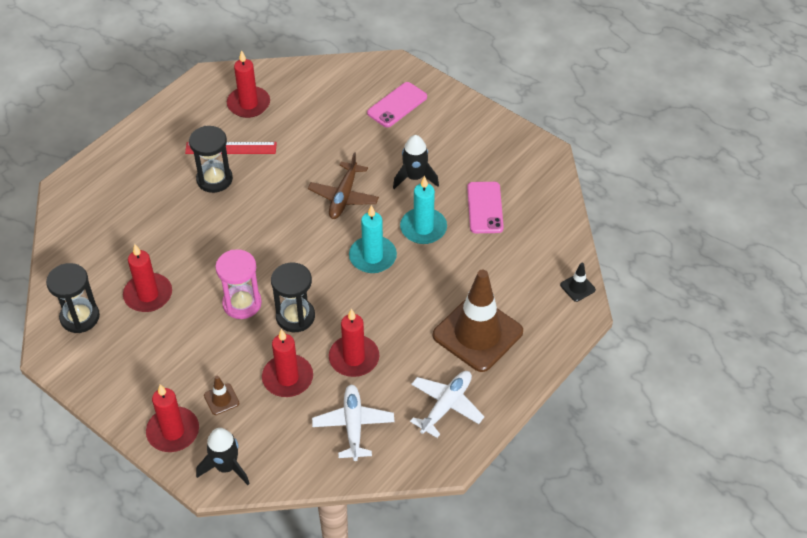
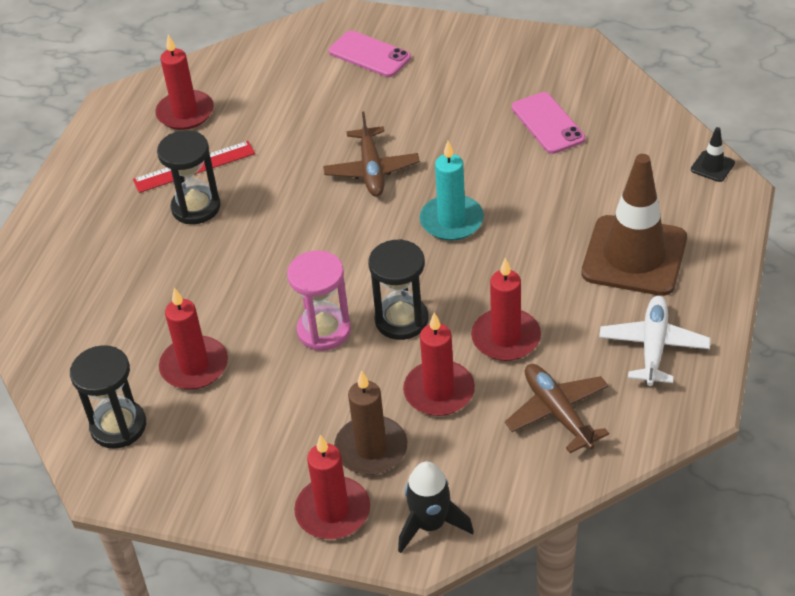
camera: 20 degrees left, 5 degrees down
brown traffic cone [204,376,239,415] -> brown candle [334,370,407,475]
white plane [312,384,394,461] -> brown plane [505,364,609,453]
pink phone [367,82,427,128] -> pink phone turned 75 degrees counterclockwise [329,30,411,77]
black rocket [393,135,439,189] -> none
turquoise candle [400,176,447,244] -> none

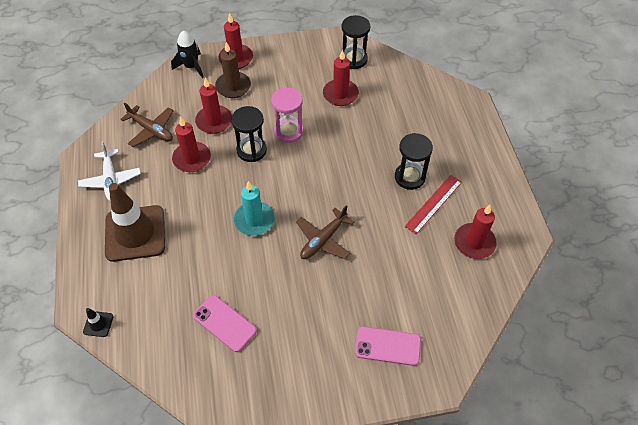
camera: 150 degrees right, 10 degrees up
brown plane [323,112,420,196] -> brown plane turned 105 degrees counterclockwise [296,205,354,259]

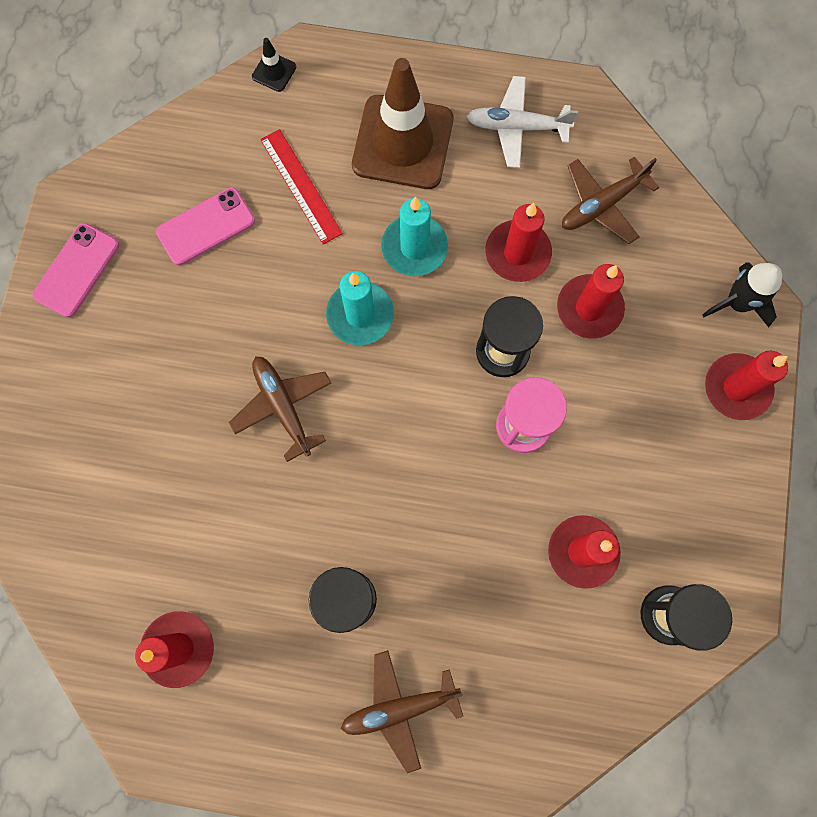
camera: 110 degrees right, 20 degrees up
brown candle [215,42,251,98] -> none
pink phone [355,326,421,366] -> pink phone moved to [33,223,119,318]
red ruler [405,175,462,234] -> red ruler moved to [260,129,343,244]
none -> brown plane [341,650,463,773]
none -> turquoise candle [381,196,448,276]

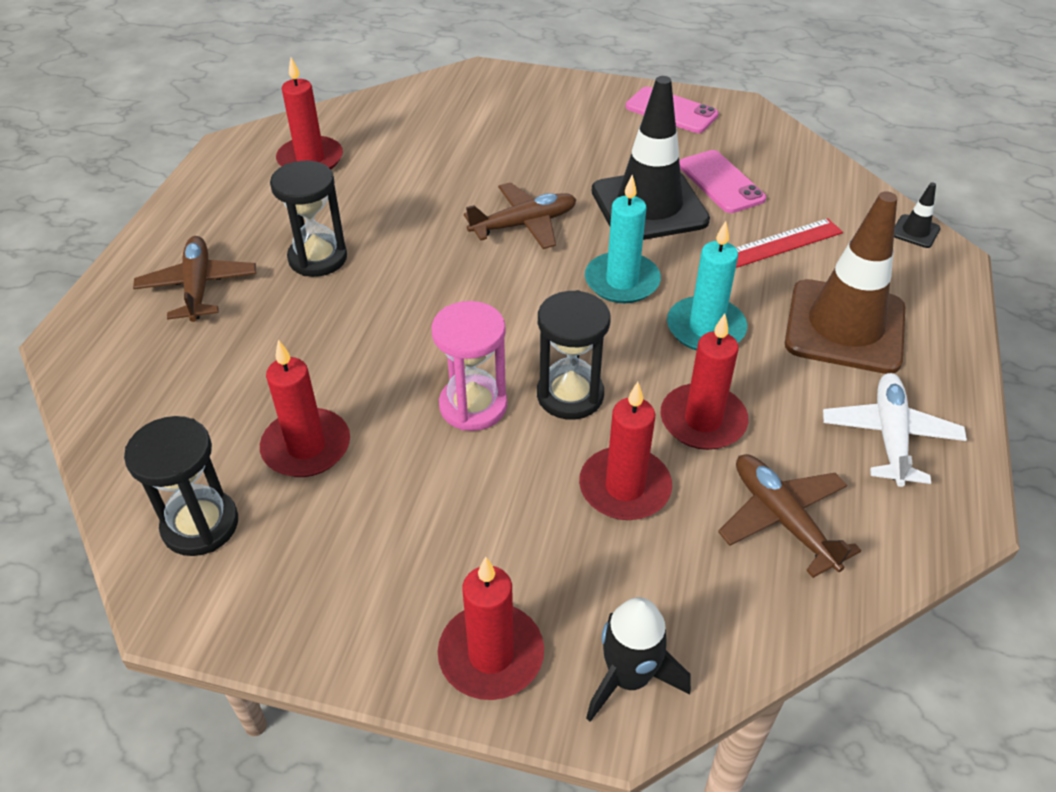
camera: 95 degrees right, 30 degrees down
none -> black traffic cone [592,76,710,240]

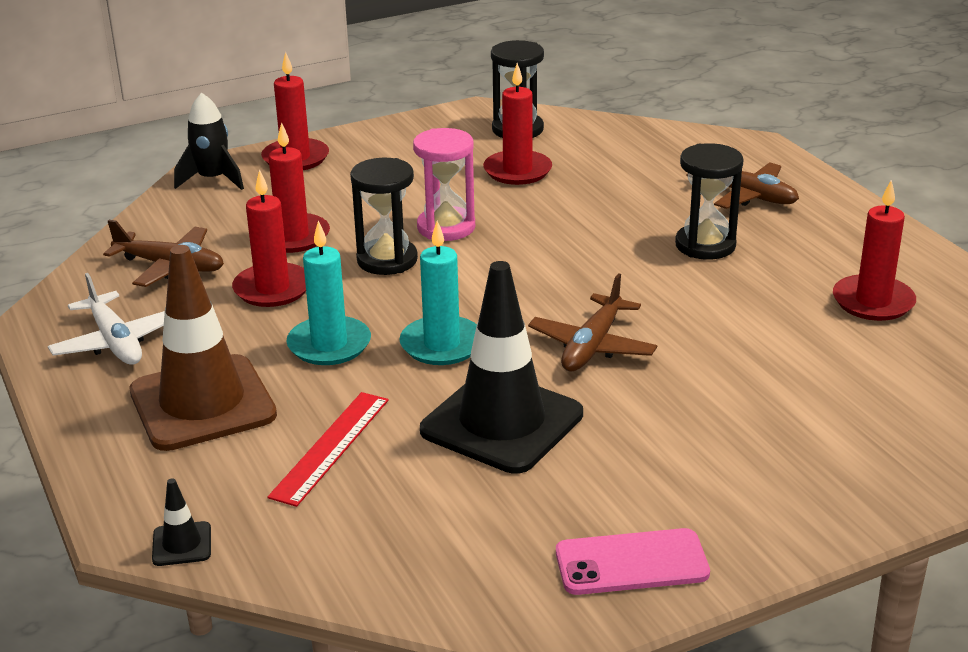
camera: 140 degrees right, 15 degrees down
pink phone [679,150,766,213] -> none

